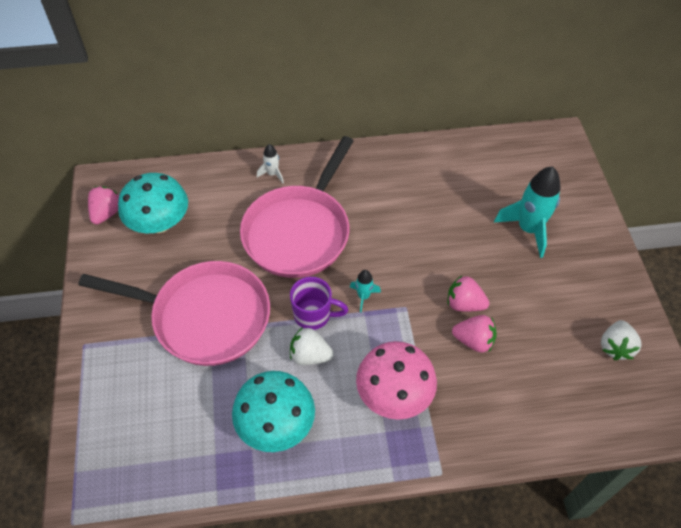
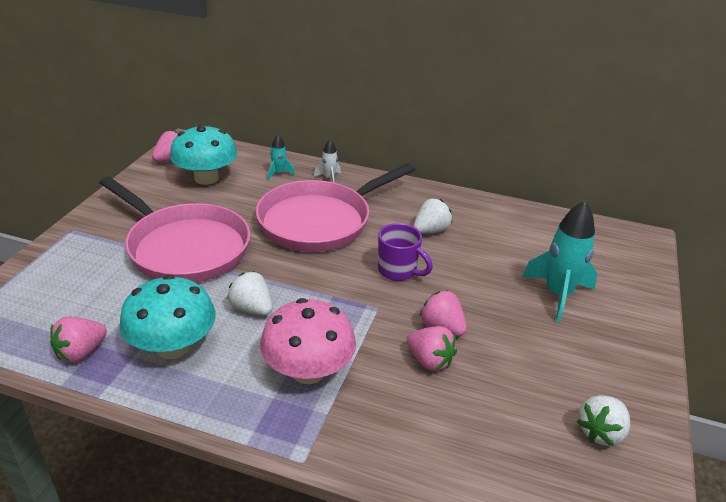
camera: 25 degrees right, 20 degrees down
purple mug [290,277,349,330] -> purple mug moved to [378,223,433,281]
turquoise rocket [350,270,381,312] -> turquoise rocket moved to [268,135,295,180]
none -> pink strawberry [50,317,107,363]
none -> white strawberry [414,199,452,233]

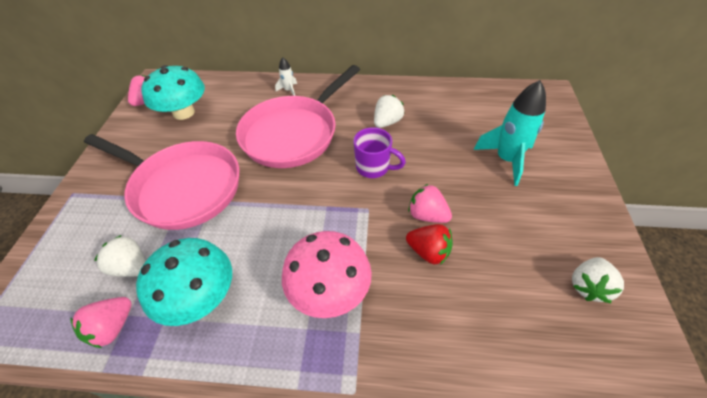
camera: 10 degrees left, 15 degrees up
white strawberry [227,271,273,315] -> white strawberry moved to [94,235,146,277]
turquoise rocket [268,135,295,180] -> none
pink strawberry [407,326,457,371] -> red strawberry [406,224,453,265]

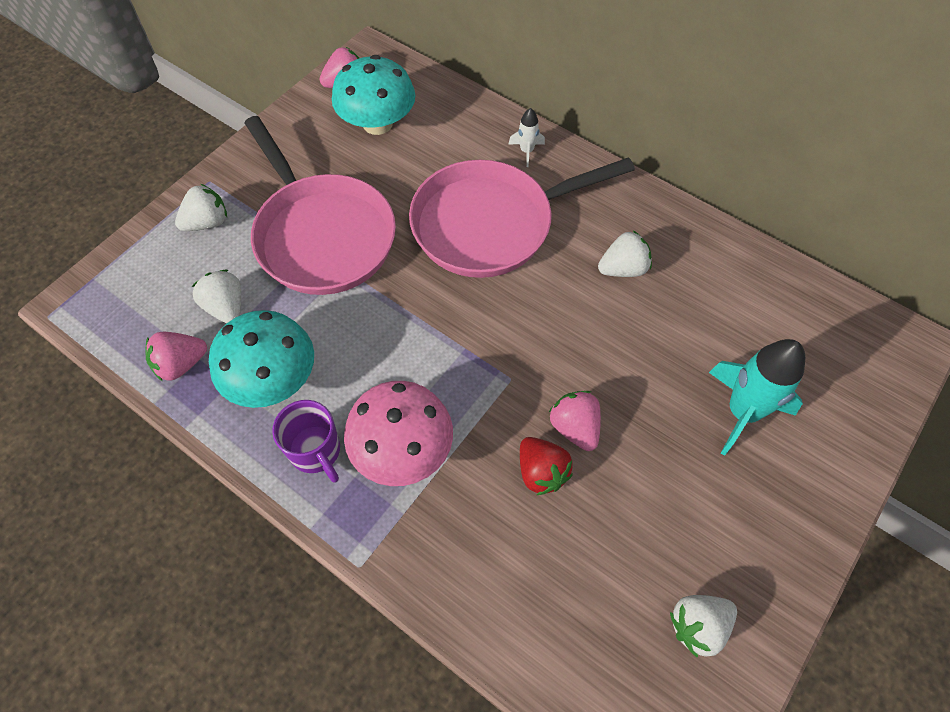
camera: 30 degrees right, 10 degrees up
purple mug [353,127,406,178] -> purple mug moved to [272,400,340,483]
none -> white strawberry [175,184,227,231]

